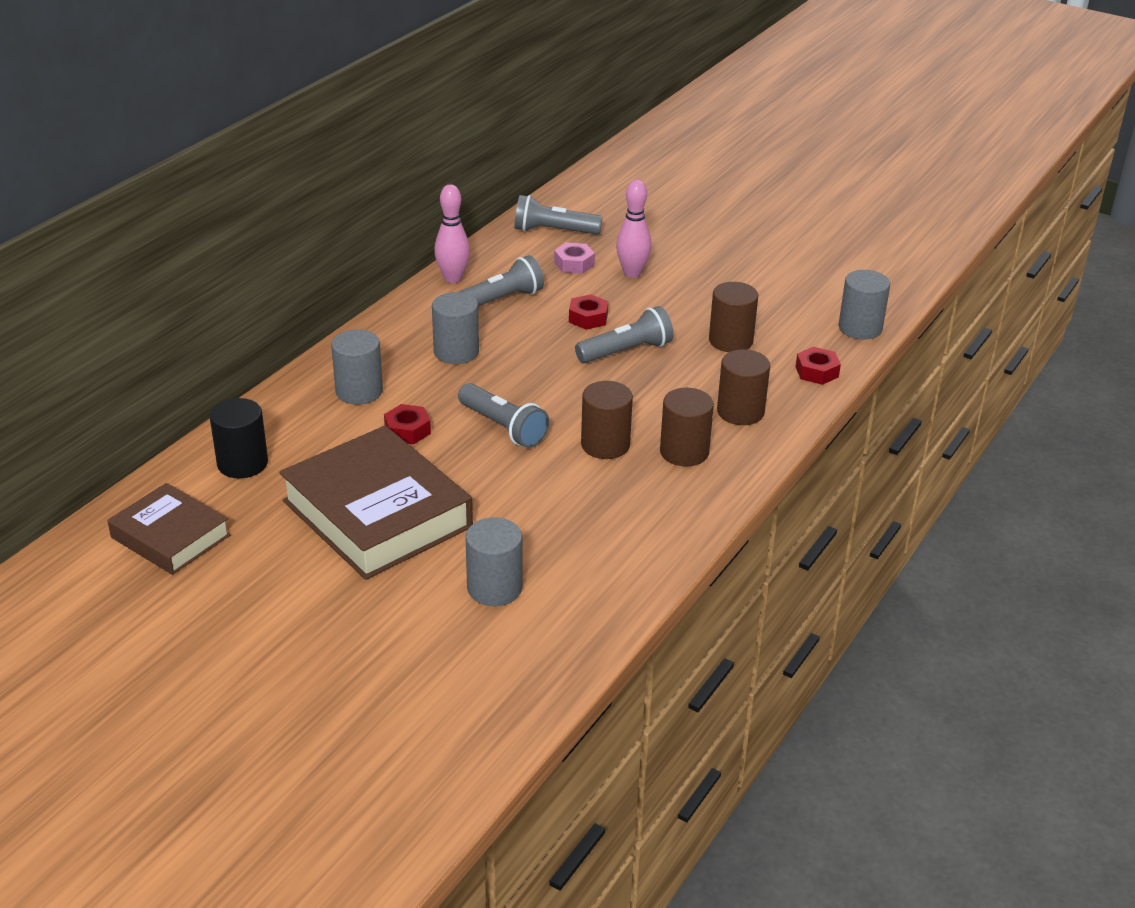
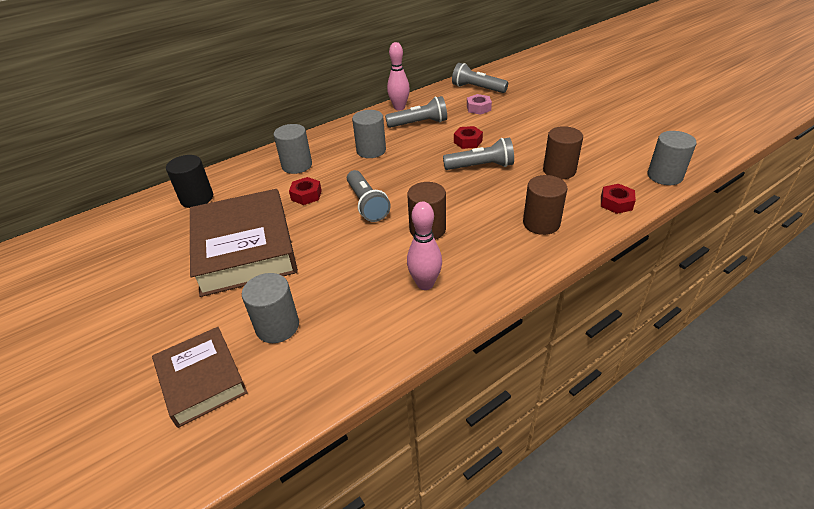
camera: 25 degrees right, 5 degrees up
brown book [107,483,231,575] -> brown book moved to [152,327,248,428]
pink bowling pin [616,180,652,278] -> pink bowling pin moved to [407,202,442,290]
brown cylinder [660,388,714,466] -> none

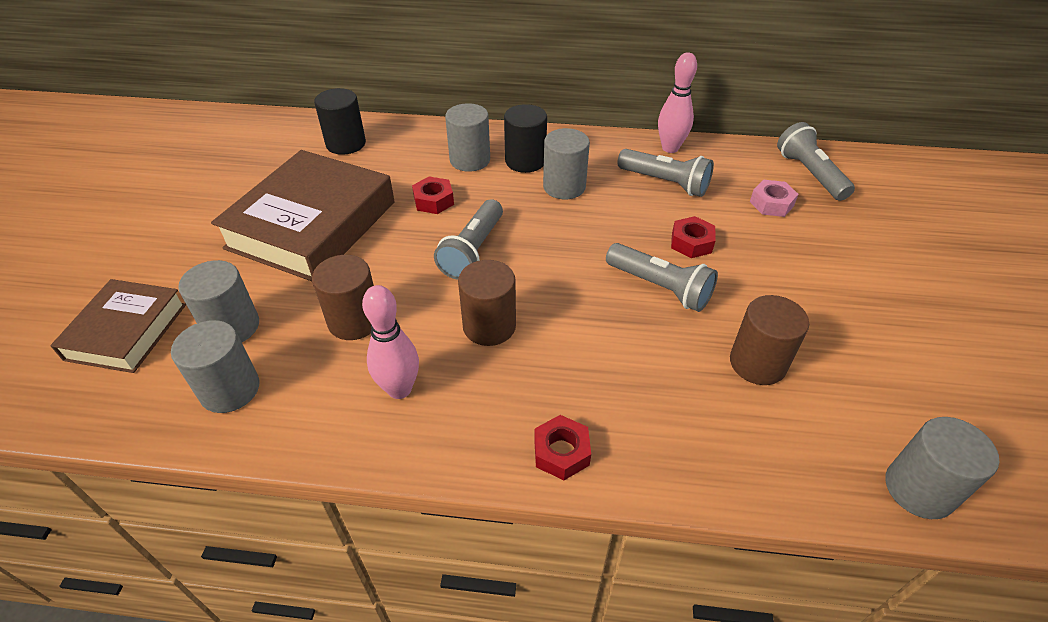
camera: 40 degrees right, 5 degrees up
brown cylinder [523,175,567,235] -> brown cylinder moved to [312,255,374,340]
red nut [601,184,636,214] -> red nut moved to [534,415,591,480]
none -> grey cylinder [171,320,259,413]
none -> black cylinder [504,104,547,173]

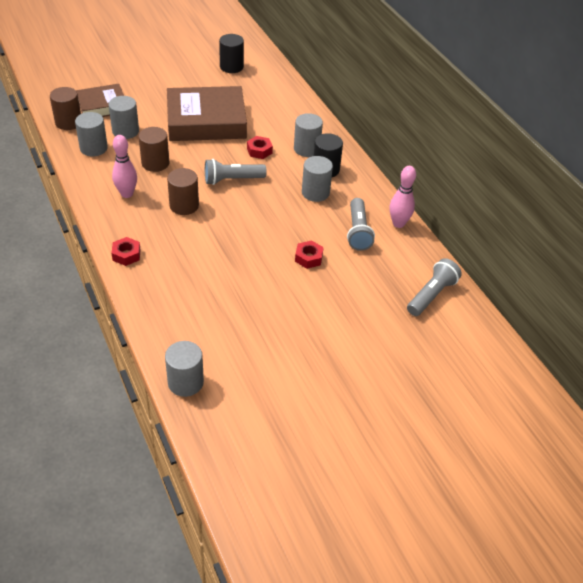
camera: 55 degrees right, 0 degrees up
black cylinder [314,88,366,155] -> black cylinder moved to [219,34,244,73]
grey flashlight [606,243,718,312] -> none
brown cylinder [730,295,809,385] -> brown cylinder moved to [50,87,81,130]
pink nut [750,180,799,217] -> none

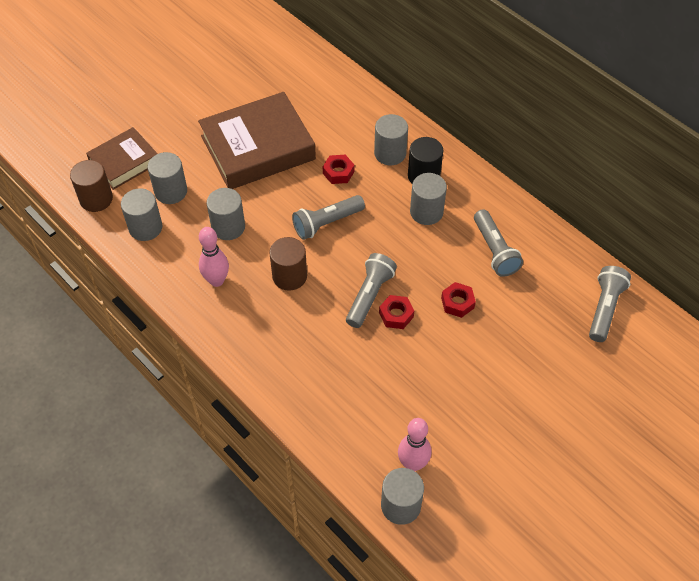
camera: 15 degrees left, 10 degrees up
red nut [112,237,141,266] -> red nut moved to [379,295,414,329]
brown cylinder [139,127,169,172] -> grey cylinder [207,188,245,240]
black cylinder [219,34,244,73] -> none
pink bowling pin [390,166,416,228] -> pink bowling pin moved to [398,418,431,471]
none -> grey flashlight [346,253,397,328]

